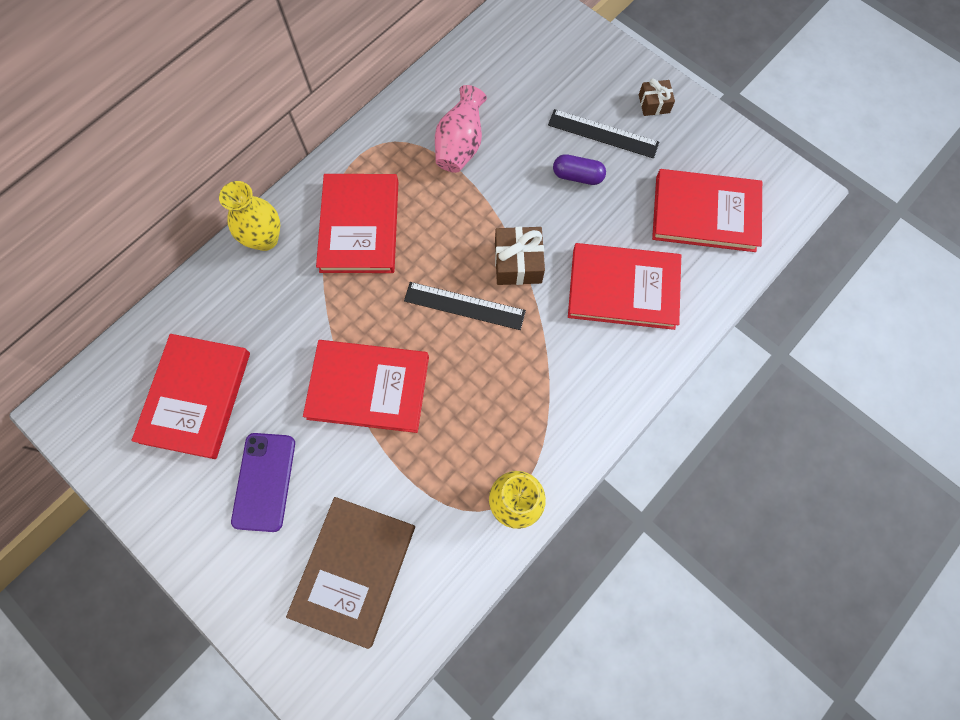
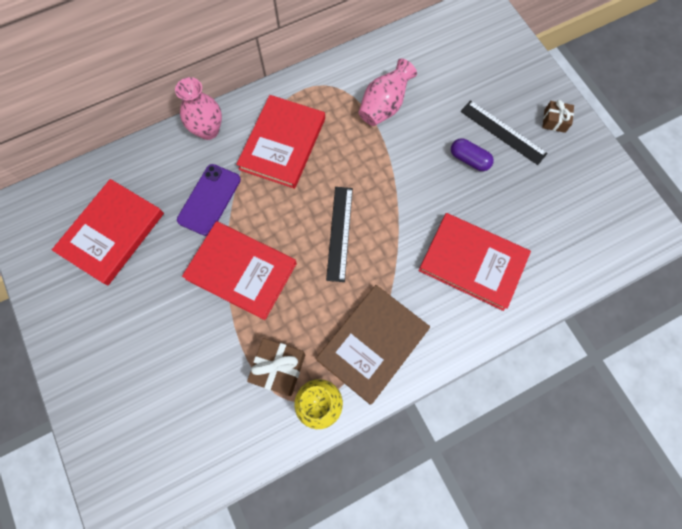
camera: 20 degrees right, 0 degrees up
yellow vase [219,181,280,251] -> pink vase [175,77,222,140]
purple phone [231,433,295,532] -> purple phone moved to [177,164,241,236]
brown book [286,497,415,649] -> brown book moved to [316,285,430,405]
black ruler [404,282,526,330] -> black ruler turned 60 degrees clockwise [326,187,353,282]
brown gift [495,227,545,285] -> brown gift moved to [247,338,305,396]
red book [652,169,762,252] -> none

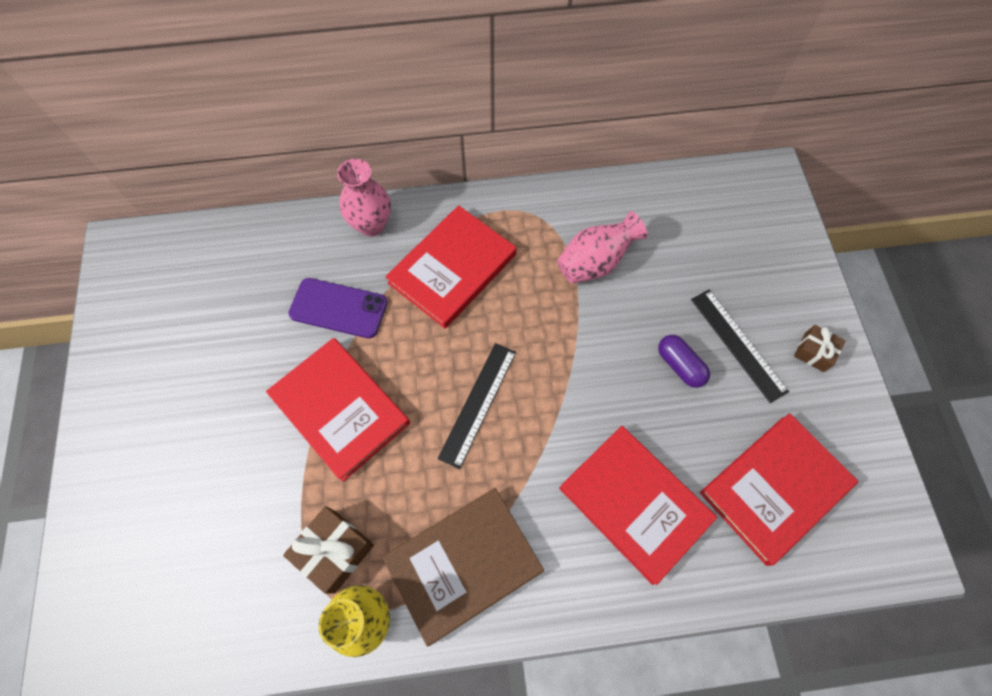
camera: 20 degrees right, 5 degrees down
red book [52,179,164,286] -> red book moved to [700,413,858,566]
purple phone [177,164,241,236] -> purple phone turned 60 degrees clockwise [288,278,387,338]

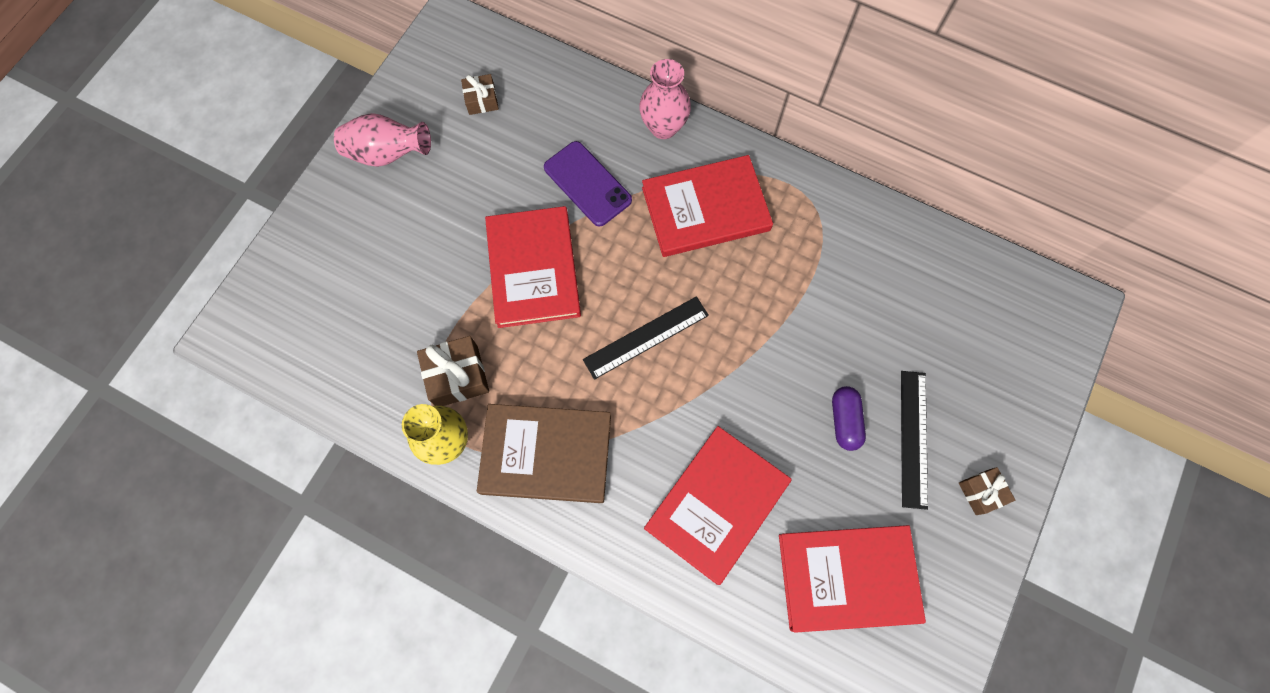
camera: 35 degrees right, 5 degrees up
pink vase [557,211,648,284] -> pink vase moved to [334,113,431,167]
red book [559,426,717,585] -> red book turned 45 degrees clockwise [644,426,791,585]
none -> brown gift [461,74,499,115]

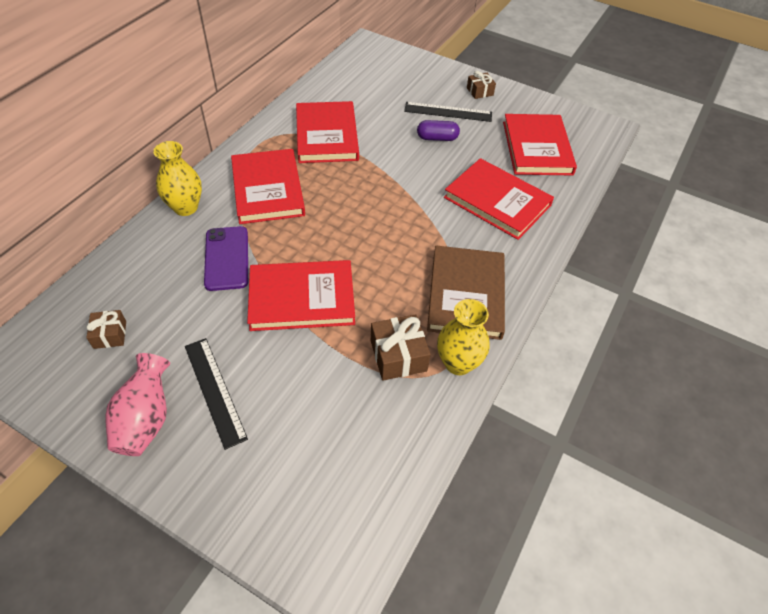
camera: 90 degrees left, 20 degrees down
purple phone [544,141,632,227] -> purple phone turned 60 degrees counterclockwise [204,226,248,291]
black ruler [583,296,709,380] -> black ruler moved to [185,338,248,450]
pink vase [639,59,691,139] -> yellow vase [153,141,202,216]
none -> red book [296,101,359,163]

